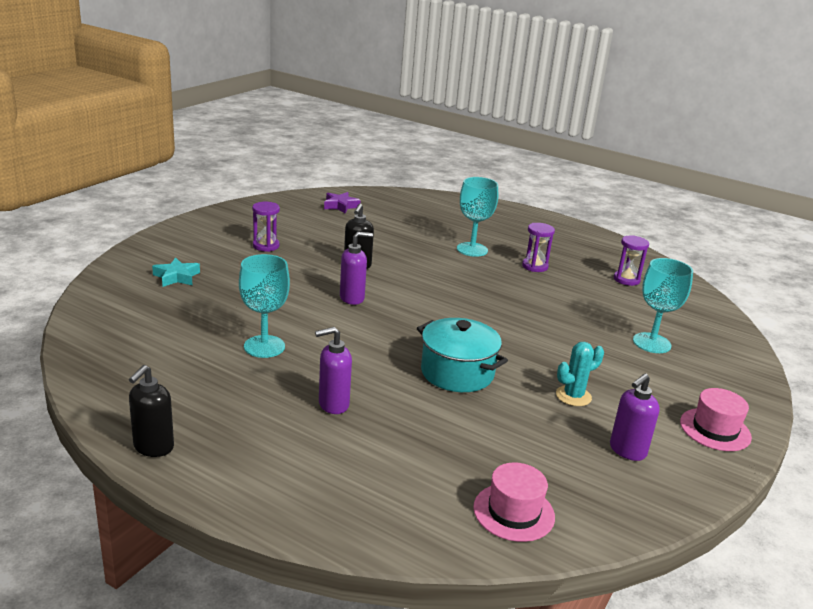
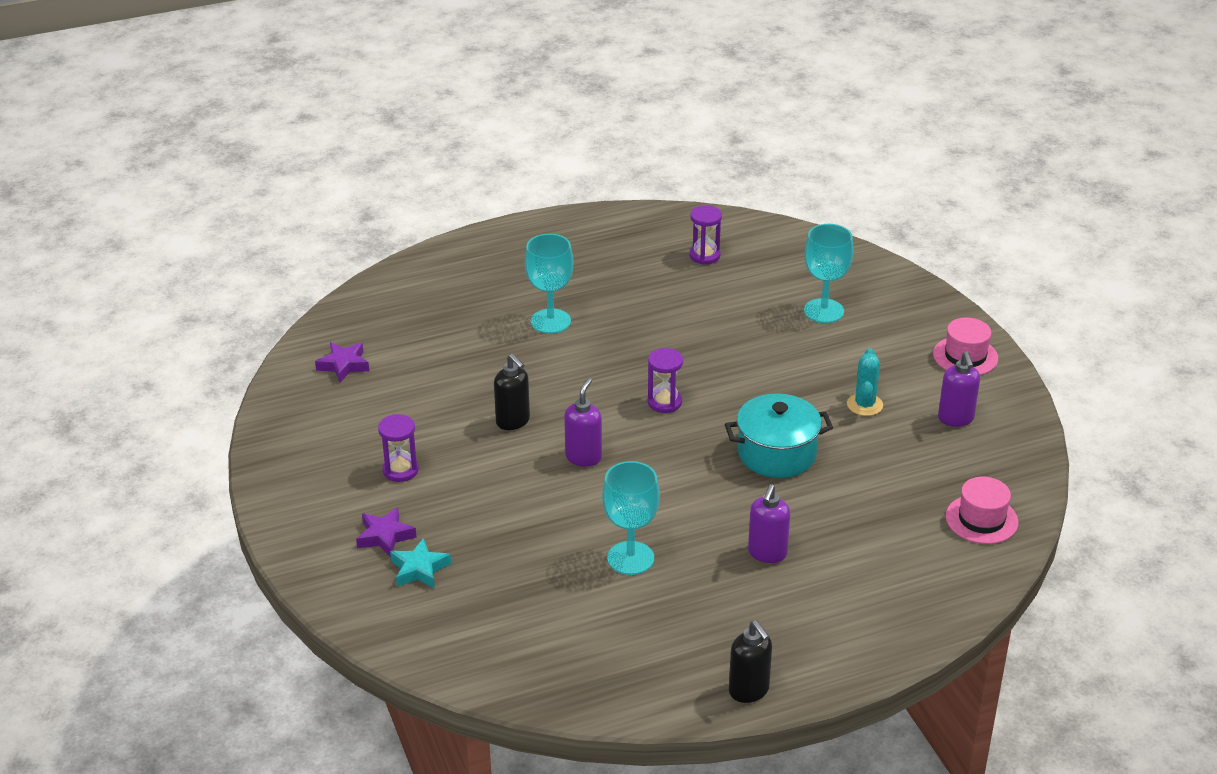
camera: 50 degrees left, 10 degrees up
purple hourglass [522,223,555,272] -> purple hourglass moved to [648,348,683,413]
none -> purple star [356,507,417,557]

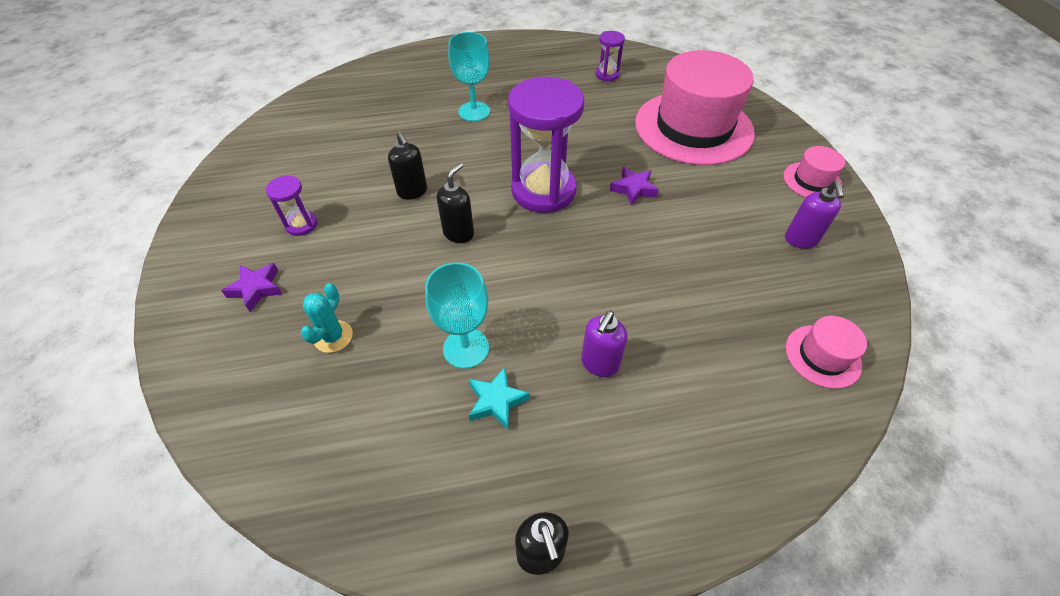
camera: 10 degrees right, 15 degrees up
purple star [315,342,369,382] -> purple star moved to [610,166,659,206]
turquoise star [390,538,451,588] -> turquoise star moved to [469,367,530,430]
purple soap dispenser [564,378,602,466] -> black soap dispenser [437,163,474,243]
purple hourglass [648,348,683,413] -> purple hourglass [508,77,584,213], size x2.19
turquoise pot [725,394,833,478] -> none
turquoise goblet [804,224,854,323] -> pink hat [635,50,755,165]
turquoise cactus [847,348,883,416] -> turquoise cactus moved to [301,283,353,353]

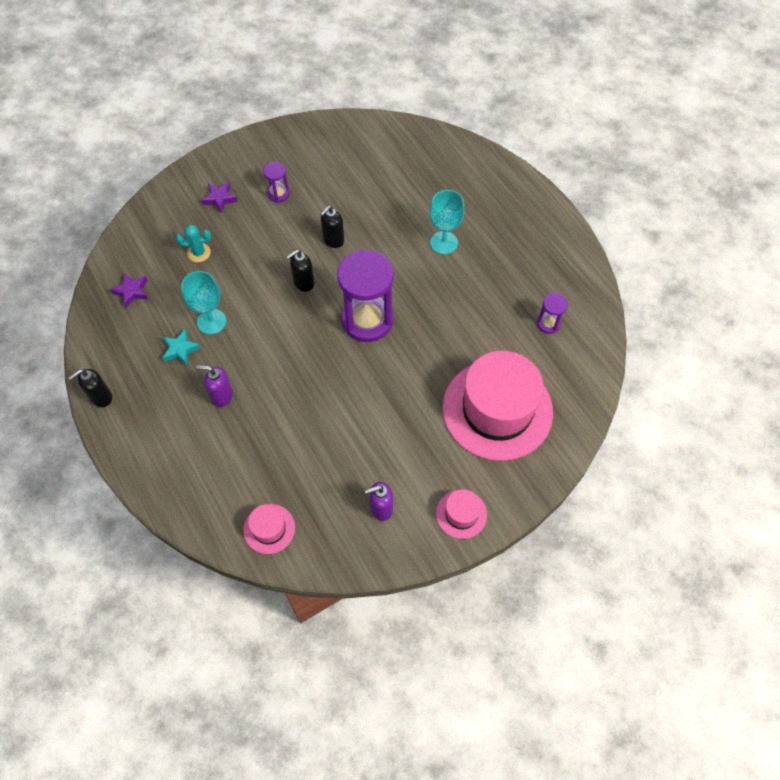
camera: 70 degrees right, 10 degrees up
black soap dispenser [437,163,474,243] -> black soap dispenser turned 135 degrees clockwise [286,249,314,292]
purple star [610,166,659,206] -> purple star moved to [110,273,148,308]

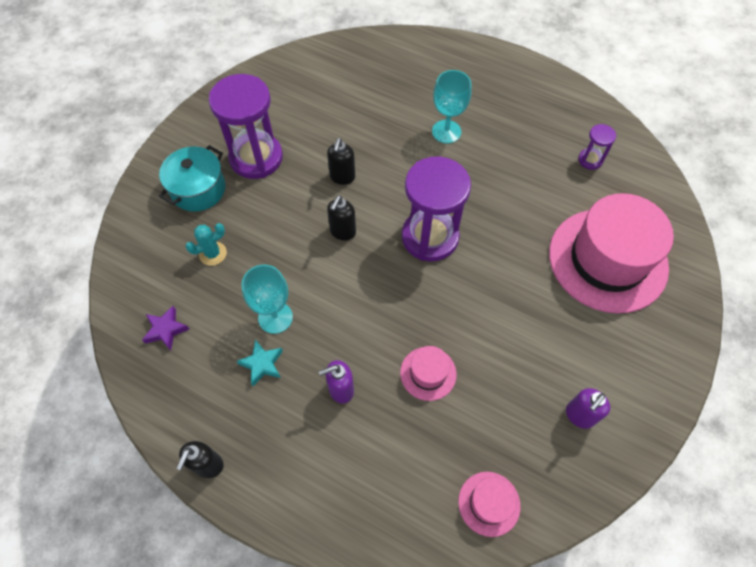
camera: 30 degrees left, 0 degrees up
purple star [202,182,238,213] -> turquoise pot [159,145,225,212]
purple hourglass [263,162,290,203] -> purple hourglass [209,74,283,179], size x2.19
pink hat [436,489,487,539] -> pink hat moved to [400,346,457,401]

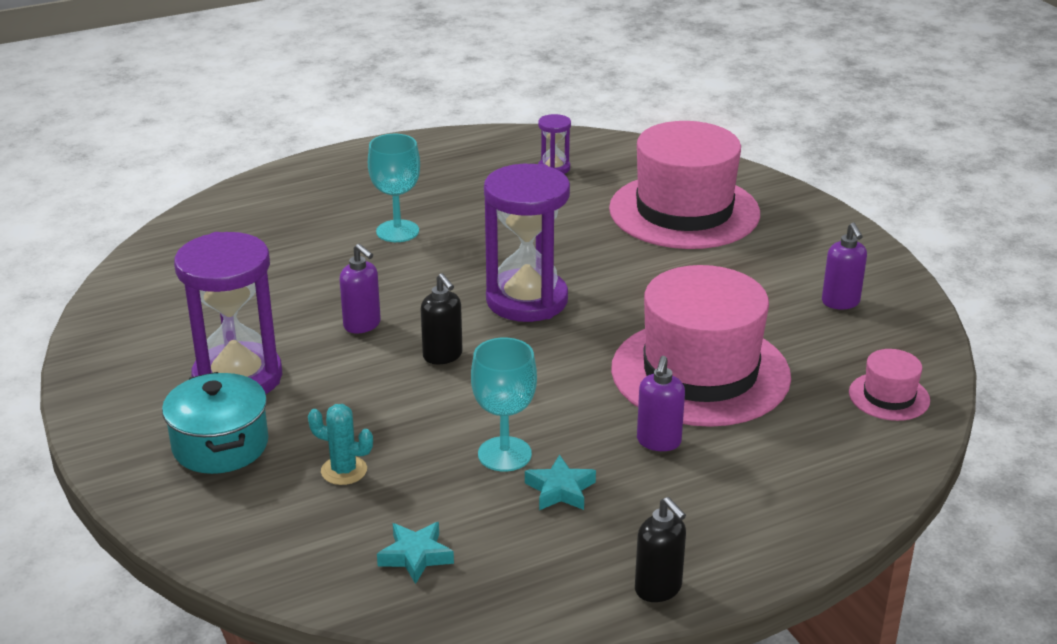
camera: 55 degrees left, 30 degrees down
purple star [142,306,189,351] -> turquoise star [377,522,454,584]
turquoise cactus [185,223,227,266] -> turquoise cactus turned 75 degrees counterclockwise [308,404,373,485]
black soap dispenser [327,138,355,185] -> purple soap dispenser [340,244,381,334]
pink hat [400,346,457,401] -> pink hat [611,265,791,427], size x2.29

